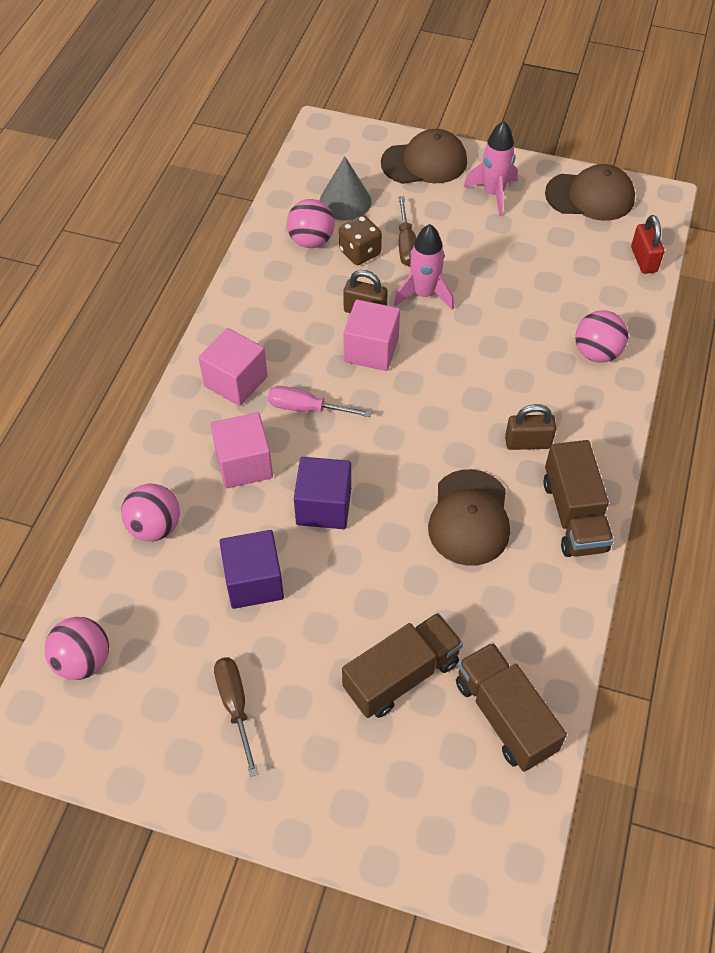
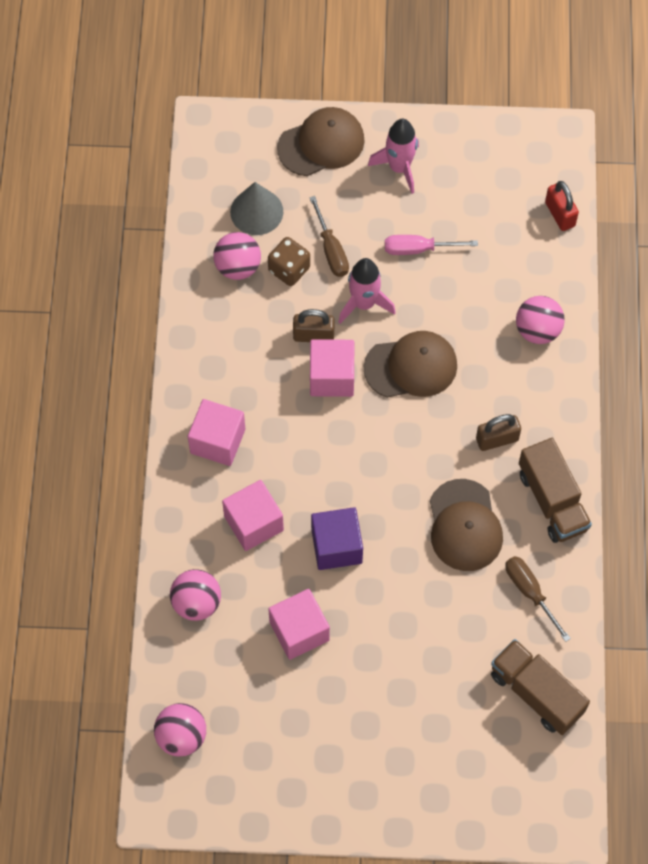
camera: 15 degrees left, 10 degrees up
brown screwdriver [214,657,258,777] -> brown screwdriver moved to [506,556,571,642]
purple cube [219,530,284,609] -> pink cube [268,589,330,660]
pink screwdriver [268,386,372,417] -> pink screwdriver moved to [385,235,478,255]
brown truck [342,613,463,718] -> none
brown cap [545,164,635,221] -> brown cap moved to [364,331,457,398]

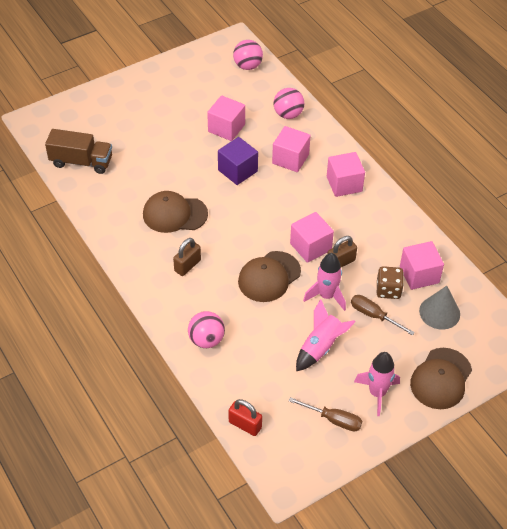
camera: 145 degrees right, 15 degrees down
pink ball [213,232,261,280] -> pink cube [400,241,444,290]
pink screwdriver [385,235,478,255] -> pink rocket [296,299,356,371]
brown cap [430,479,503,571] -> brown cap turned 45 degrees counterclockwise [143,191,208,233]
brown screwdriver [506,556,571,642] -> brown screwdriver moved to [289,397,362,432]
brown truck [519,438,592,543] -> none

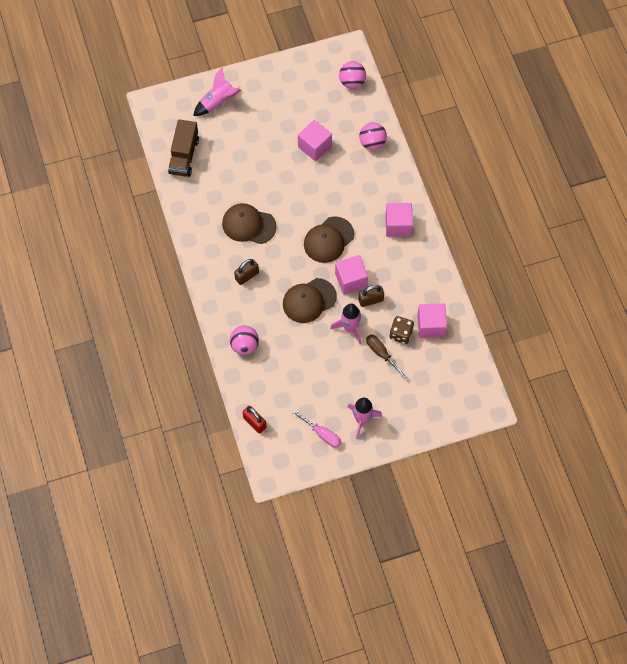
camera: 15 degrees right, 15 degrees up
brown truck [45,129,112,174] -> brown truck turned 75 degrees clockwise [168,119,199,177]
purple cube [218,137,258,185] -> none
pink cube [272,126,311,172] -> none
brown screwdriver [289,397,362,432] -> pink screwdriver [292,410,341,448]
pink rocket [296,299,356,371] -> pink rocket moved to [193,68,242,116]
brown cap [410,348,472,409] -> brown cap moved to [304,216,354,263]
grey cone [419,286,460,330] -> none

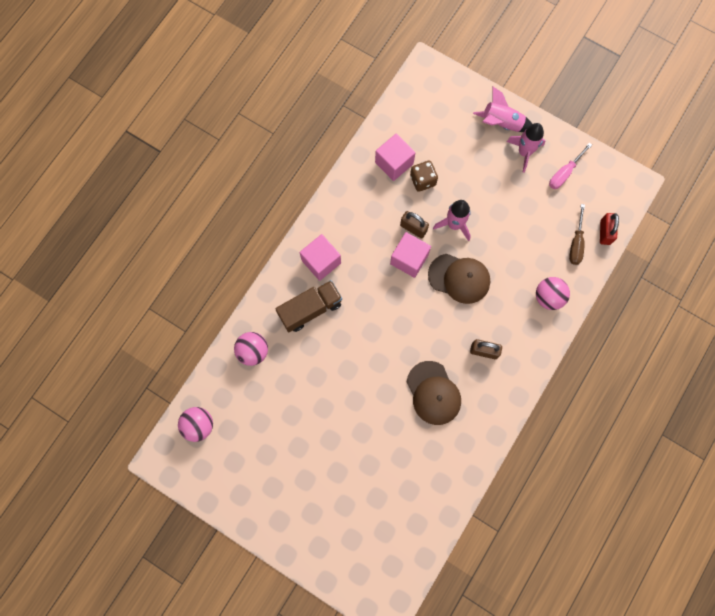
camera: 130 degrees left, 10 degrees up
brown truck [168,119,199,177] -> brown truck moved to [275,280,342,332]
pink rocket [193,68,242,116] -> pink rocket moved to [473,87,532,132]
pink screwdriver [292,410,341,448] -> pink screwdriver turned 135 degrees counterclockwise [549,143,592,189]
pink cube [298,120,332,161] -> none
brown cap [304,216,354,263] -> none
brown screwdriver [366,335,407,379] -> brown screwdriver moved to [569,204,585,265]

